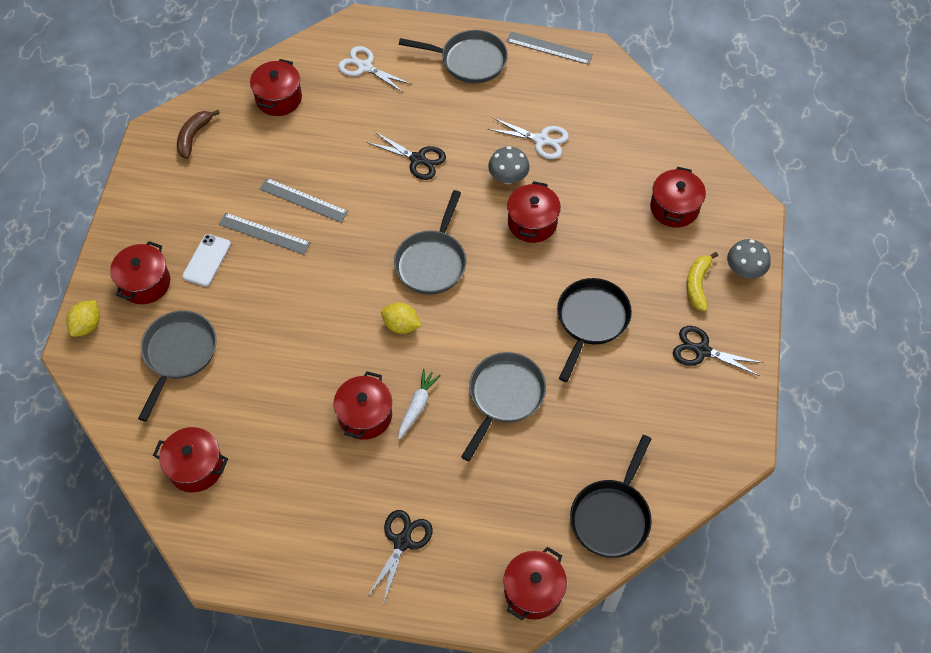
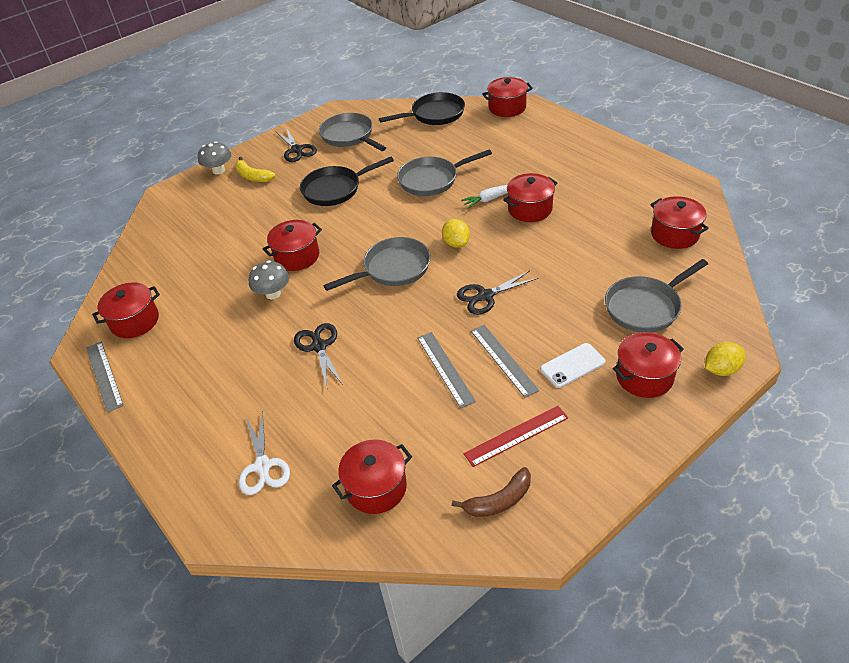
camera: 135 degrees left, 15 degrees down
black scissors [367,510,433,605] -> black scissors moved to [457,270,538,315]
grey pan [399,30,508,83] -> grey pan moved to [319,113,386,151]
white scissors [488,118,569,159] -> none
red pot [650,167,706,228] -> red pot moved to [92,283,160,338]
yellow banana [686,252,718,312] -> yellow banana turned 75 degrees clockwise [235,157,276,182]
none -> red ruler [463,406,568,467]

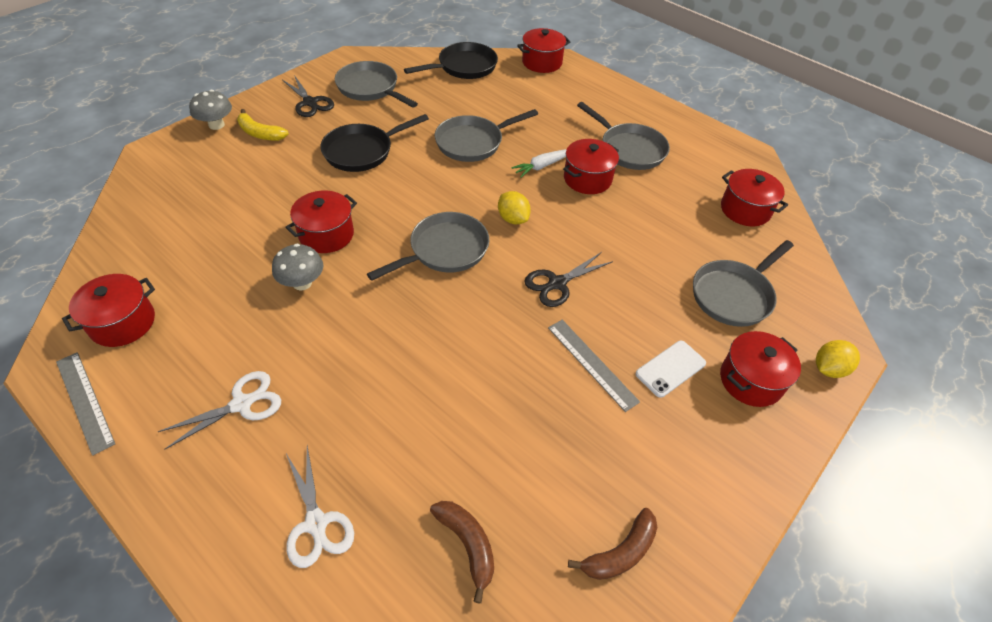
camera: 15 degrees left, 5 degrees up
black scissors [294,323,343,388] -> none
red pot [332,439,412,514] -> brown banana [430,501,494,604]
grey ruler [417,332,476,408] -> none
red ruler [463,406,568,467] -> none
none -> white scissors [158,371,281,450]
none -> grey pan [577,102,670,170]

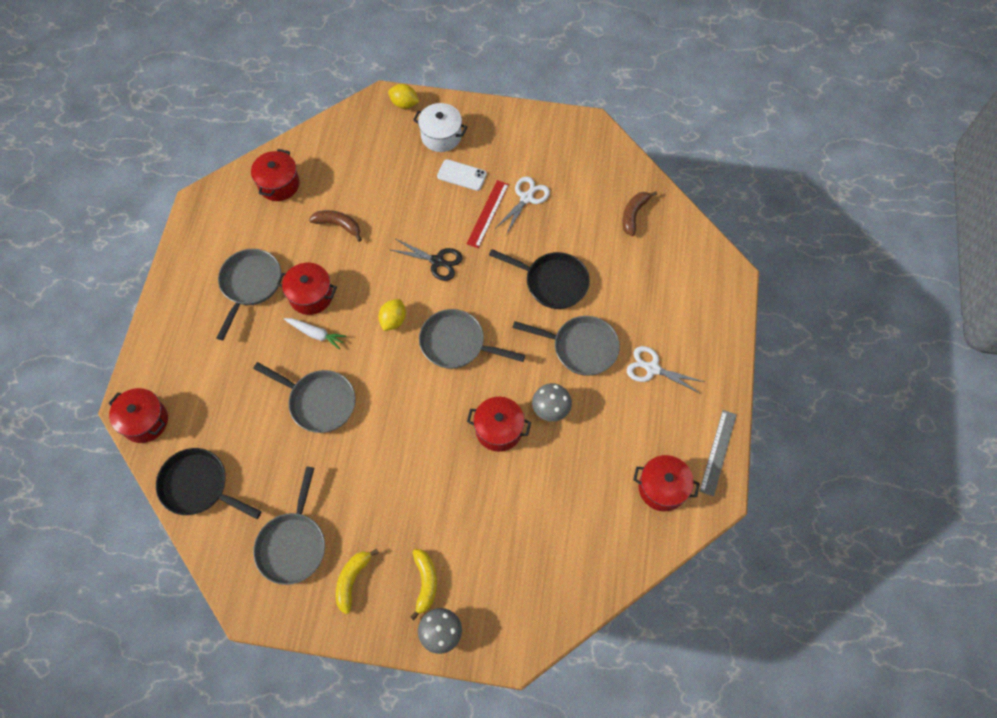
camera: 120 degrees left, 15 degrees up
black scissors [283,75,334,117] -> yellow banana [336,549,379,614]
white scissors [286,446,354,568] -> white scissors moved to [496,176,550,235]
black pan [320,114,429,172] -> black pan moved to [489,249,590,309]
grey ruler [548,320,640,412] -> red ruler [466,180,509,248]
brown banana [568,508,657,580] -> brown banana moved to [309,210,362,242]
grey pan [693,240,794,327] -> grey pan moved to [513,316,620,376]
red pot [720,331,801,407] -> white pot [413,103,467,152]

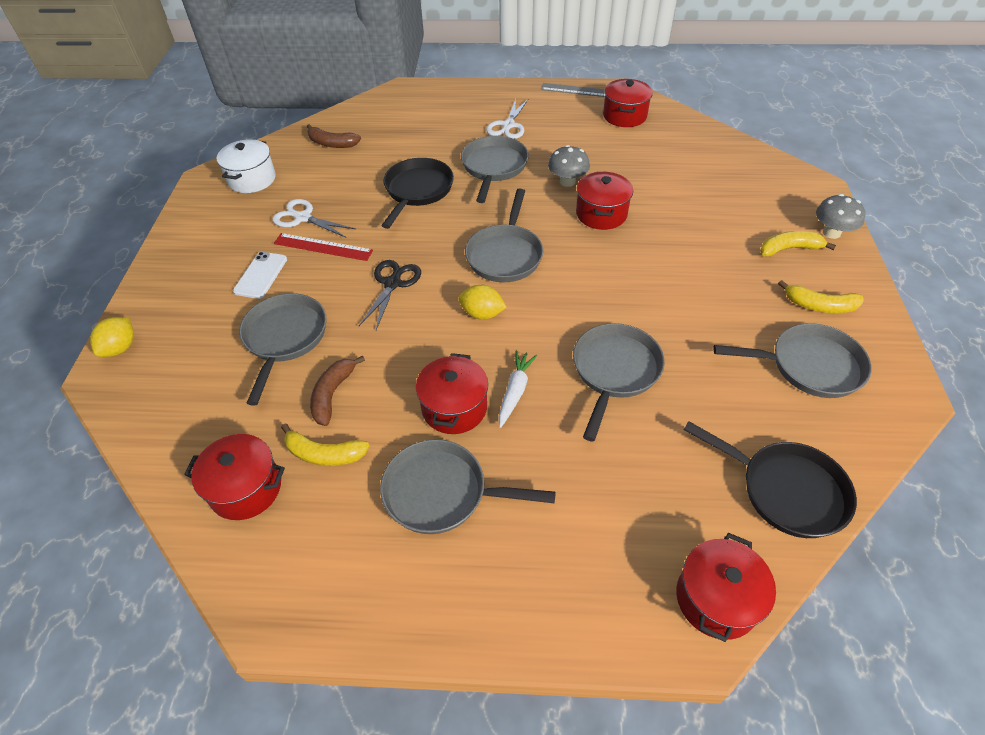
camera: 95 degrees left, 15 degrees down
black pan [156,448,262,519] -> black pan turned 75 degrees counterclockwise [684,421,857,538]
white pot [413,103,467,152] -> white pot moved to [217,139,276,193]
none -> grey pan [239,293,326,406]
none -> yellow banana [281,423,369,466]

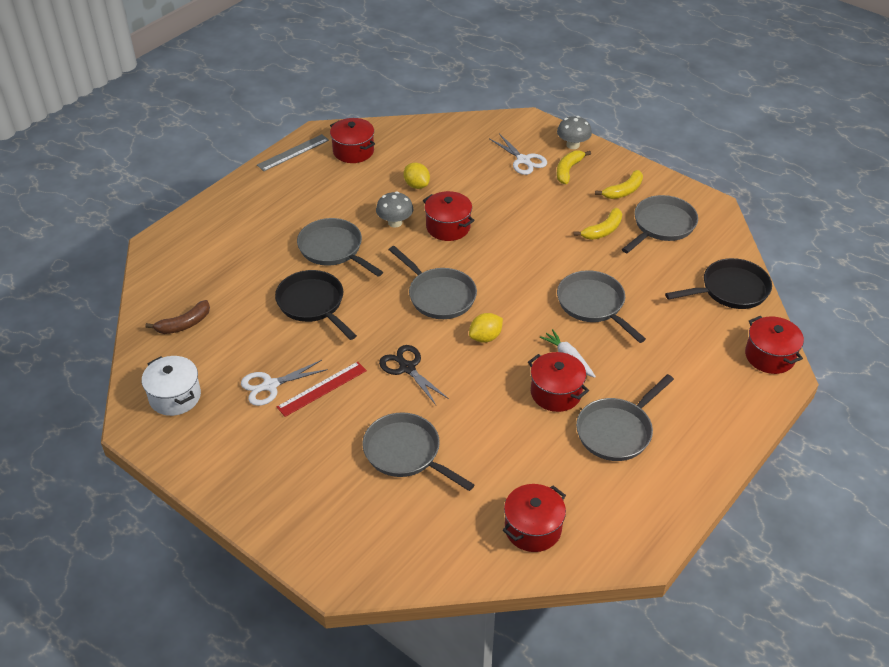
camera: 55 degrees left, 5 degrees down
yellow lemon [90,317,134,357] -> yellow lemon moved to [403,163,430,189]
white phone [233,252,287,299] -> none
yellow banana [281,423,369,466] -> yellow banana moved to [574,208,622,240]
brown banana [310,355,365,426] -> none
white scissors [486,98,529,139] -> white scissors moved to [489,134,547,175]

